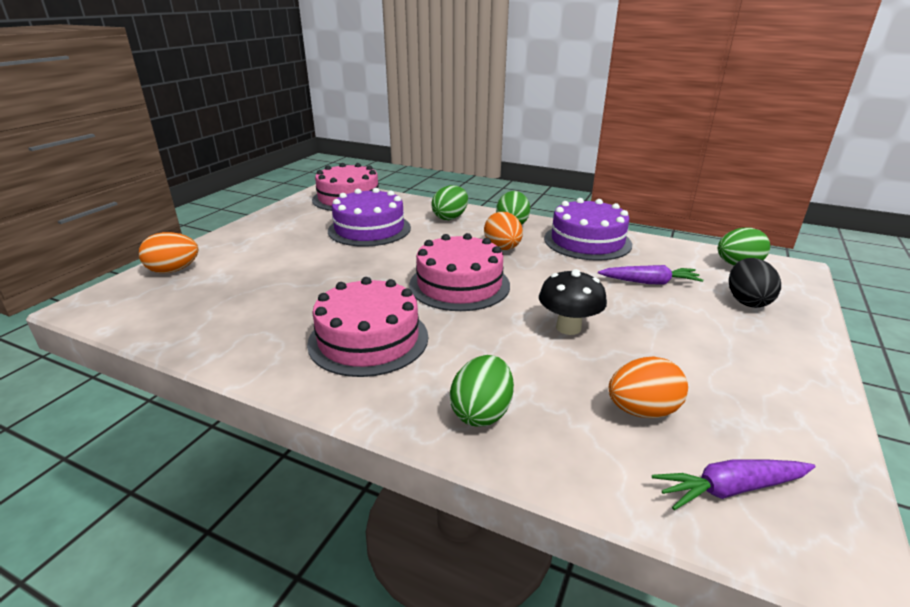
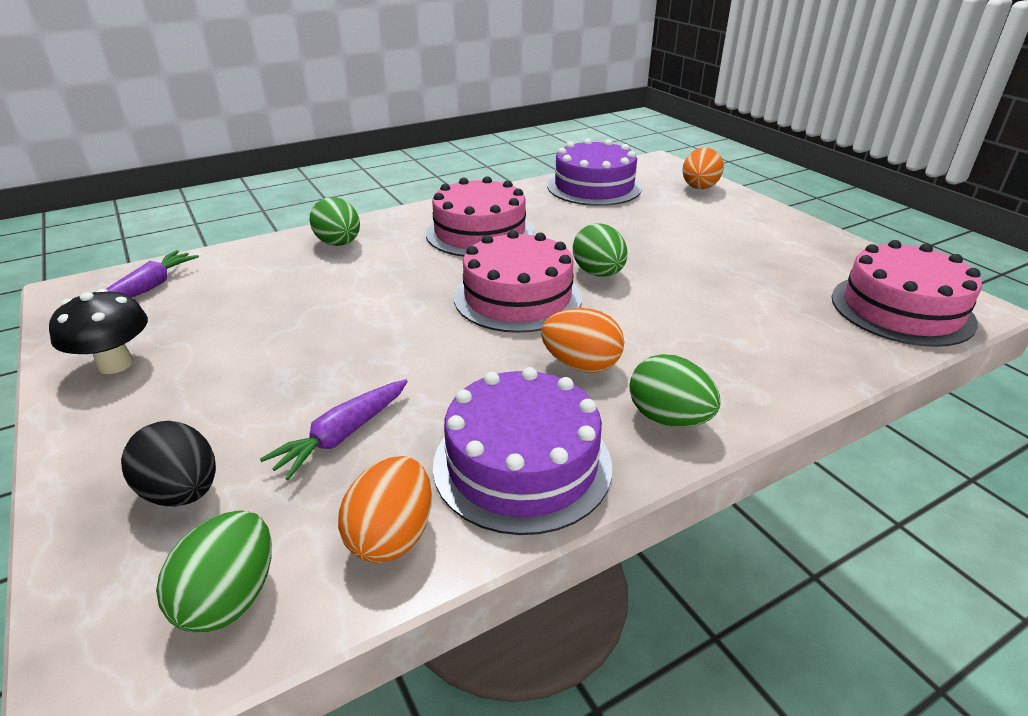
camera: 125 degrees right, 5 degrees up
purple cake [328,188,411,247] -> purple cake moved to [547,138,642,206]
green egg [431,185,468,220] -> green egg moved to [573,223,628,277]
black mushroom [539,269,607,335] -> black mushroom moved to [49,289,148,374]
orange egg [609,356,688,418] -> orange egg moved to [338,456,432,563]

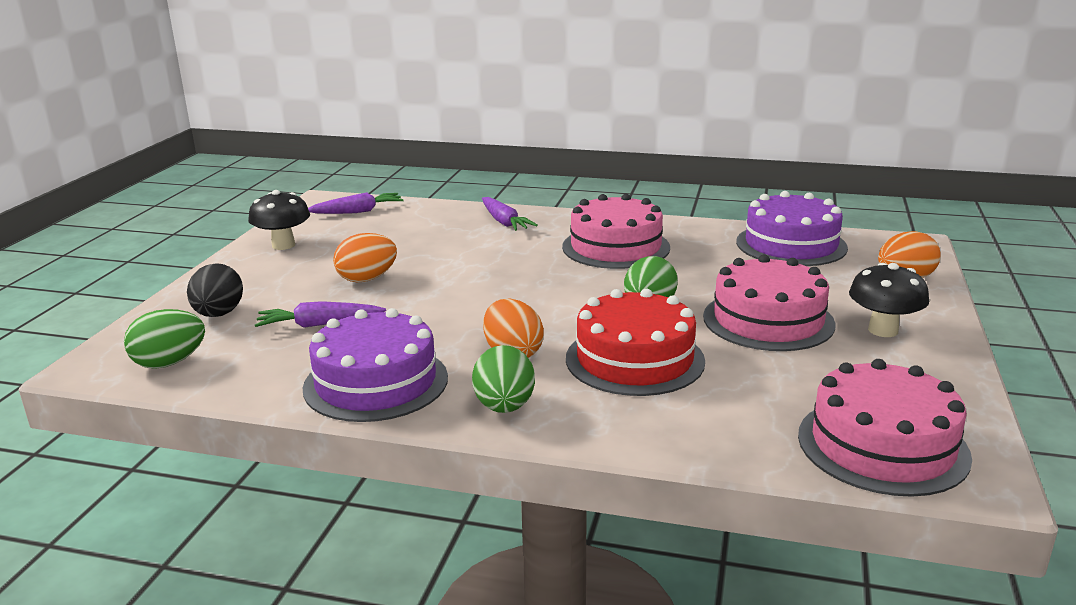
camera: 45 degrees right, 10 degrees down
green egg [310,197,360,246] -> purple carrot [482,197,538,231]
orange egg [338,456,432,563] -> orange egg moved to [333,233,397,282]
pink cake [454,230,582,333] -> pink cake moved to [703,254,836,351]
none -> red cake [566,288,705,396]
none -> black mushroom [849,263,929,337]

